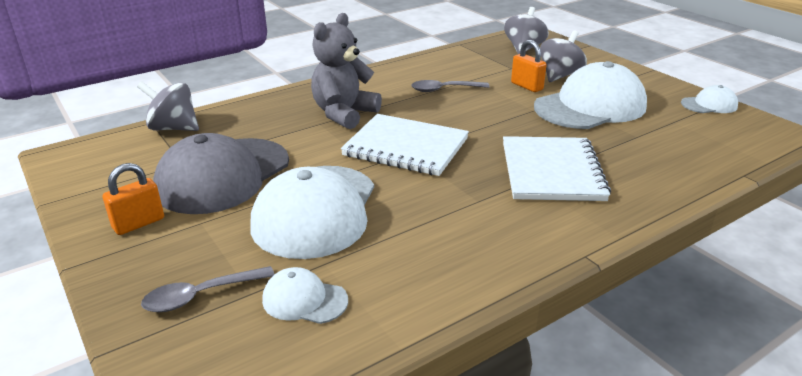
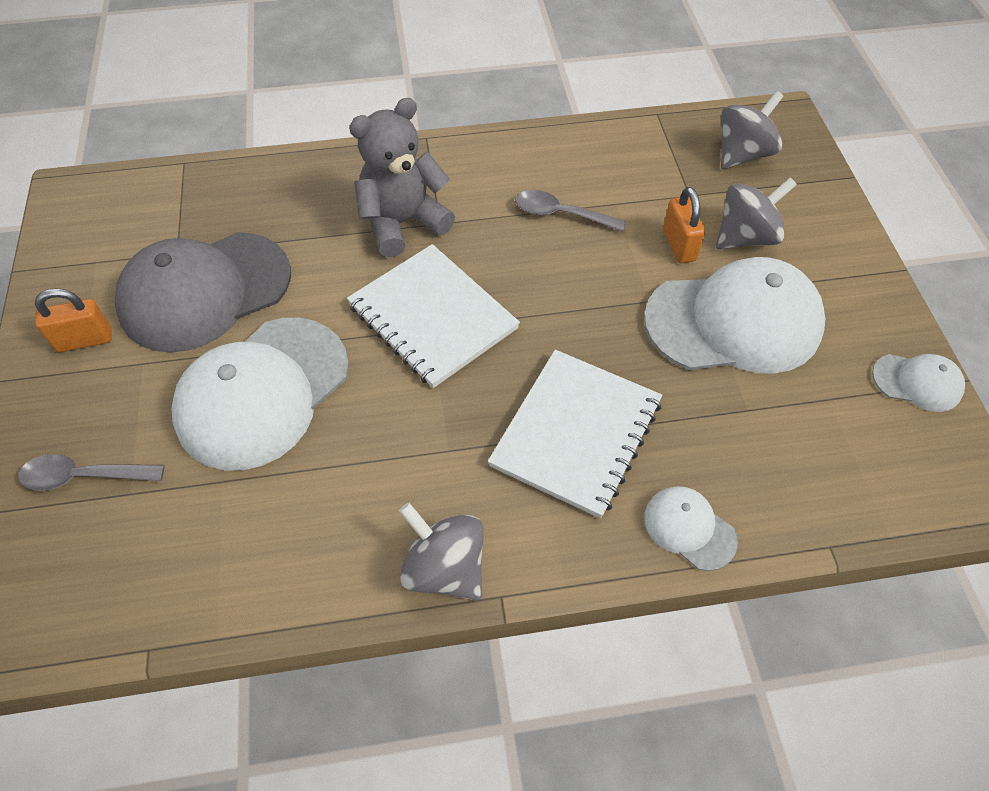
camera: 25 degrees right, 25 degrees up
grey spinning top [137,81,199,131] -> grey spinning top moved to [399,503,484,601]
white cap [262,267,348,324] -> white cap moved to [644,486,738,571]

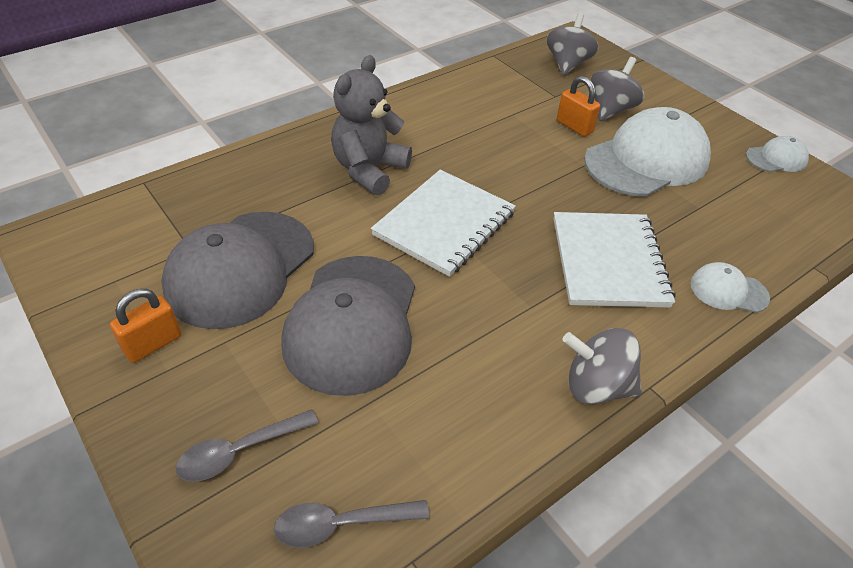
camera: 30 degrees left, 10 degrees down
white cap [171,317,349,470] -> grey cap [281,256,415,396]
white notebook [347,244,520,388] -> white notebook turned 75 degrees counterclockwise [371,170,516,277]
grey spoon [515,190,626,232] -> grey spoon moved to [274,500,429,548]

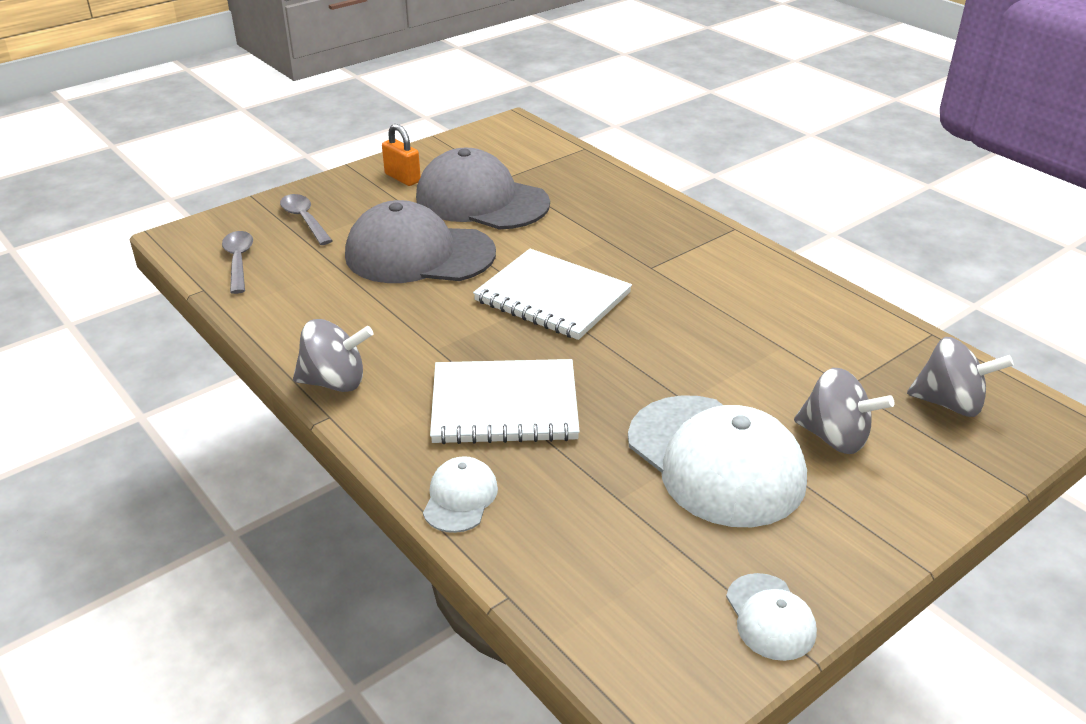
camera: 90 degrees right, 10 degrees down
grey teddy bear [331,55,412,196] -> none
orange padlock [557,76,600,137] -> none
grey spinning top [563,328,642,405] -> grey spinning top turned 75 degrees clockwise [293,319,373,392]

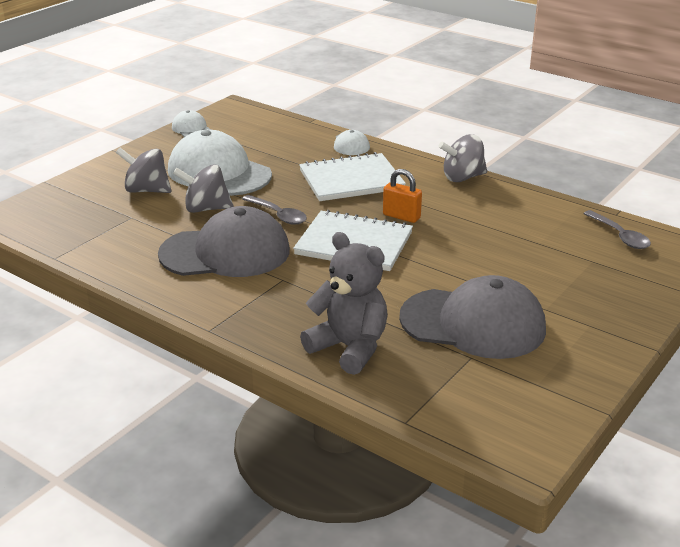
camera: 165 degrees right, 5 degrees down
grey spoon [280,194,333,245] -> grey spoon moved to [242,195,307,225]
grey cap [345,200,496,283] -> grey cap moved to [158,206,290,277]
orange padlock [382,124,421,186] -> orange padlock moved to [383,169,422,223]
grey spinning top [907,337,1014,417] -> grey spinning top moved to [173,165,234,213]
none -> grey teddy bear [300,232,388,375]

